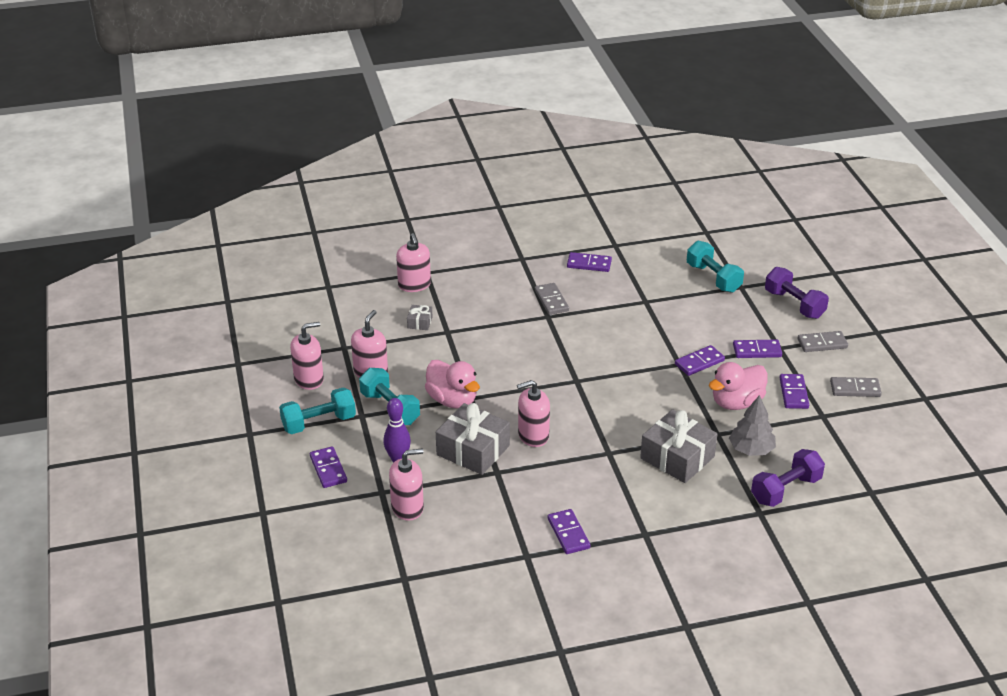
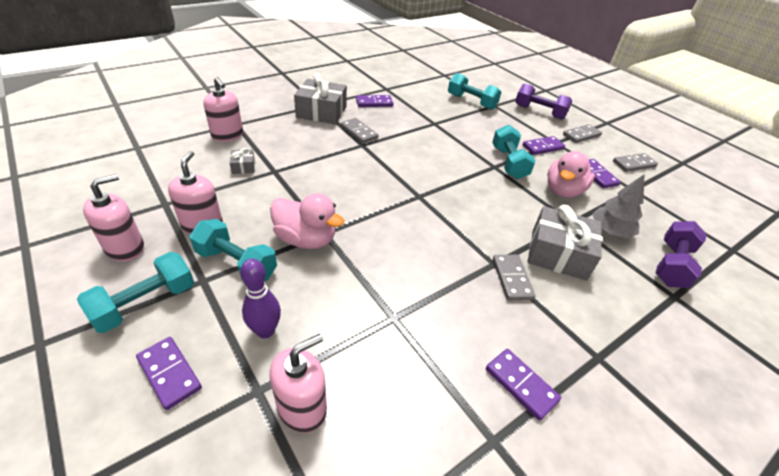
camera: 25 degrees left, 5 degrees up
grey gift [436,403,510,475] -> grey gift moved to [294,73,347,125]
pink soap dispenser [517,380,550,447] -> none
purple domino [675,345,725,376] -> turquoise dumbbell [492,125,536,179]
none -> grey domino [493,255,536,301]

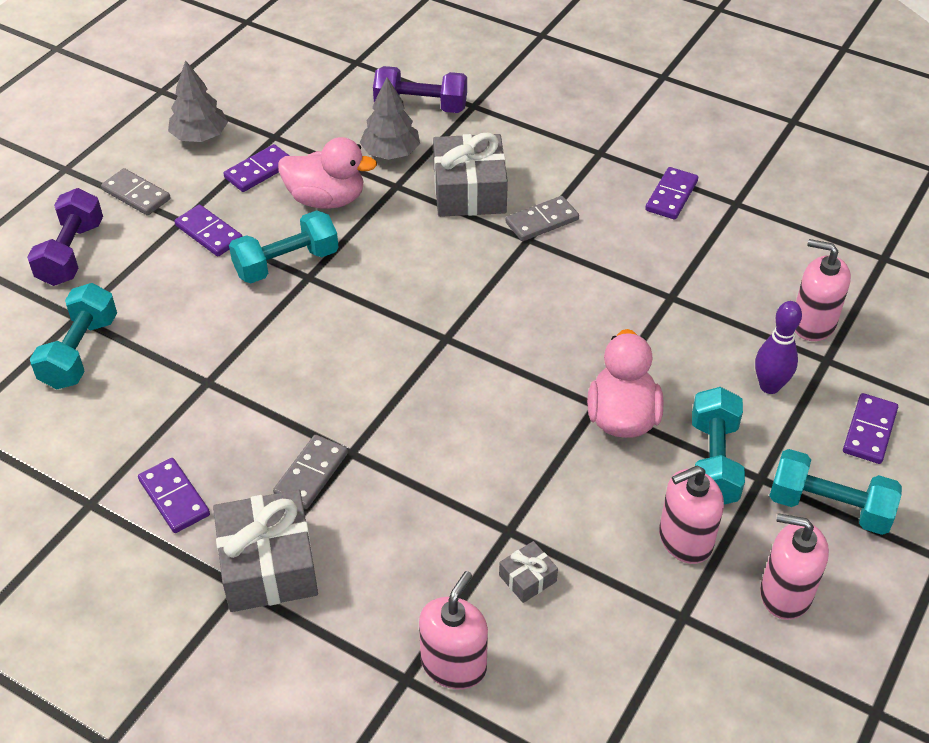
camera: 110 degrees left, 5 degrees up
grey domino [613,153,658,172] -> grey tree [168,60,228,142]

